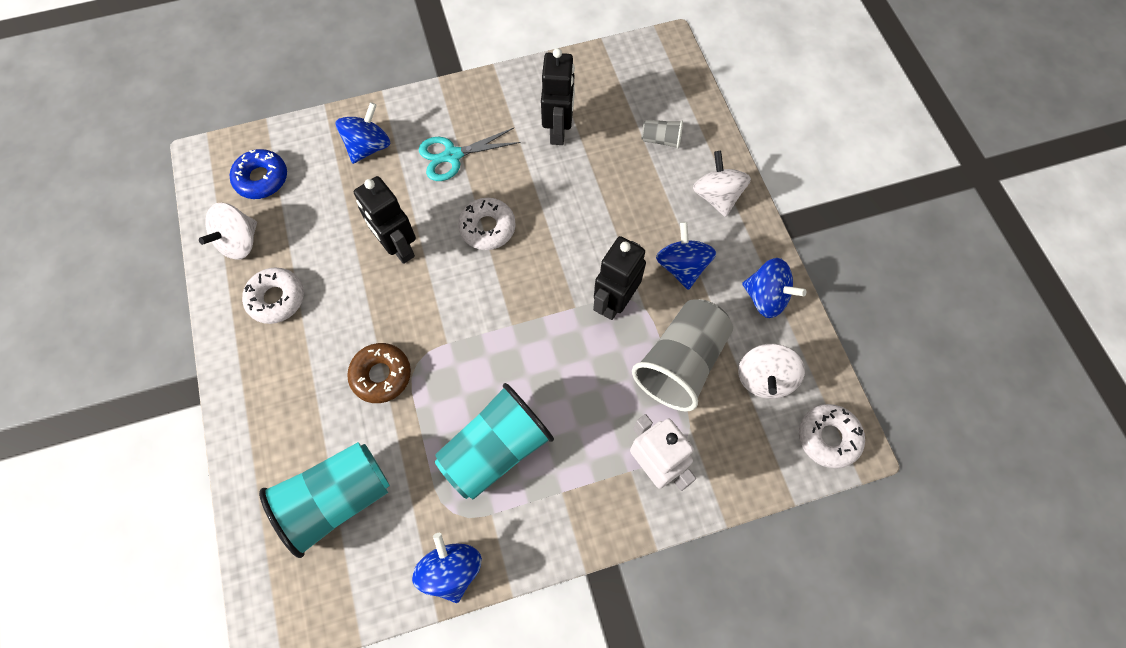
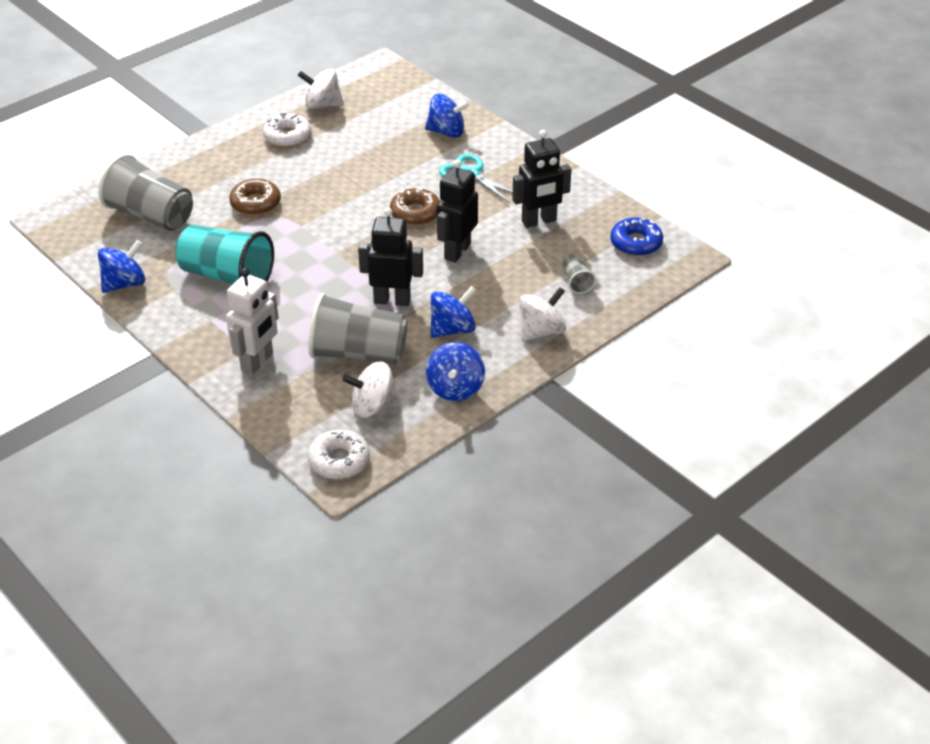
camera: 65 degrees right, 25 degrees down
blue donut [230,149,287,199] -> blue donut moved to [610,217,663,256]
turquoise cup [259,442,390,558] -> grey cup [98,154,193,231]
black robot [354,176,416,264] -> black robot moved to [437,160,478,263]
white donut [458,198,516,250] -> brown donut [390,187,440,226]

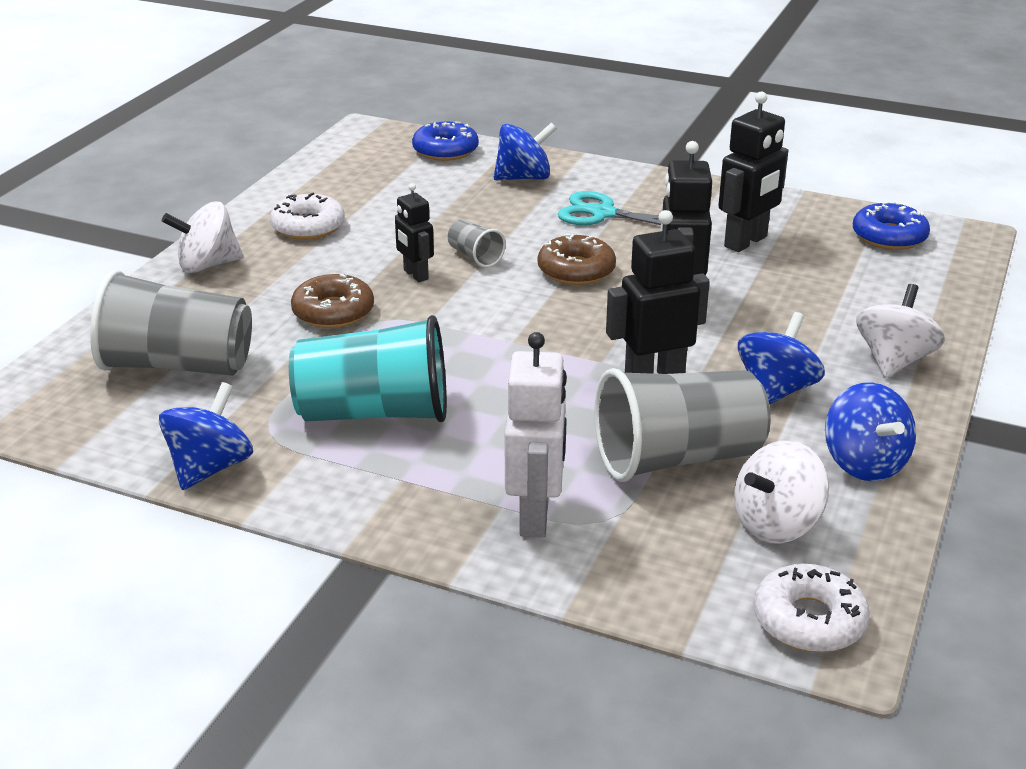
camera: 25 degrees left, 10 degrees down
white spinning top [298,69,344,109] -> white spinning top moved to [162,201,244,273]
grey cup [562,254,596,294] -> grey cup moved to [448,220,506,268]
none -> black robot [395,183,434,282]
none -> blue donut [412,122,479,161]

